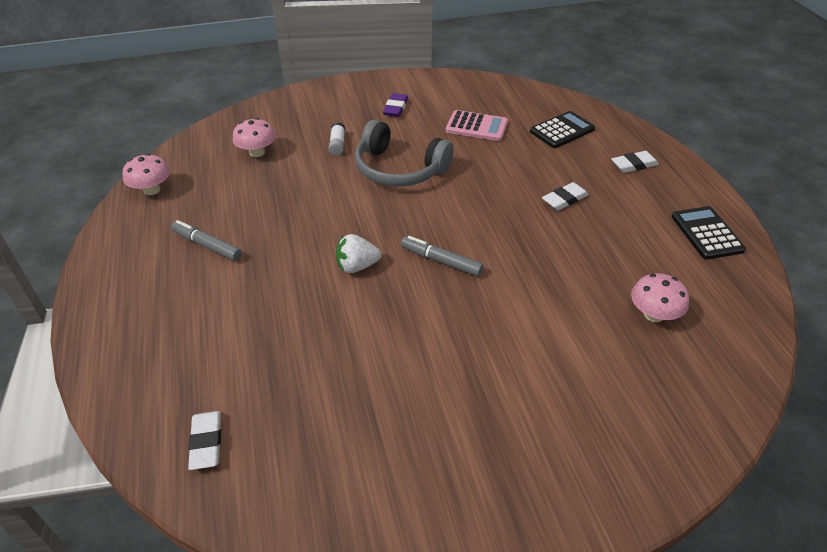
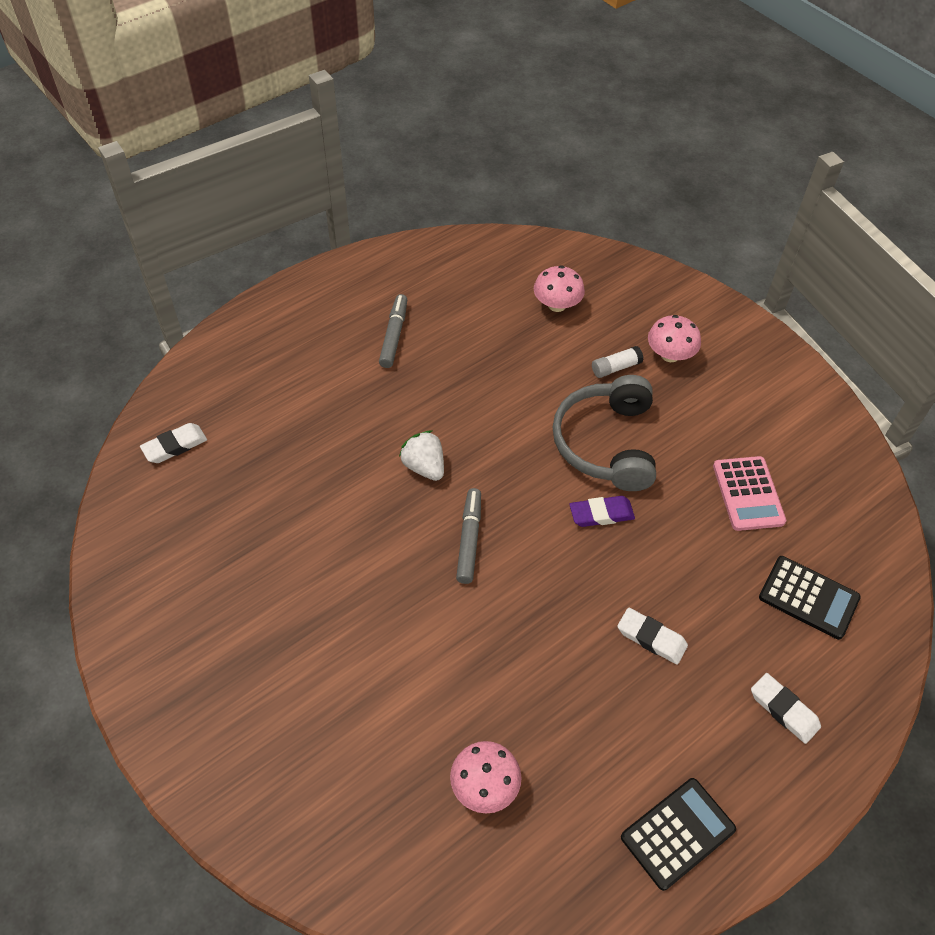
camera: 65 degrees right, 10 degrees up
pink mushroom [122,153,170,195] -> pink mushroom moved to [648,315,701,362]
purple eraser [383,93,408,117] -> purple eraser moved to [569,496,635,527]

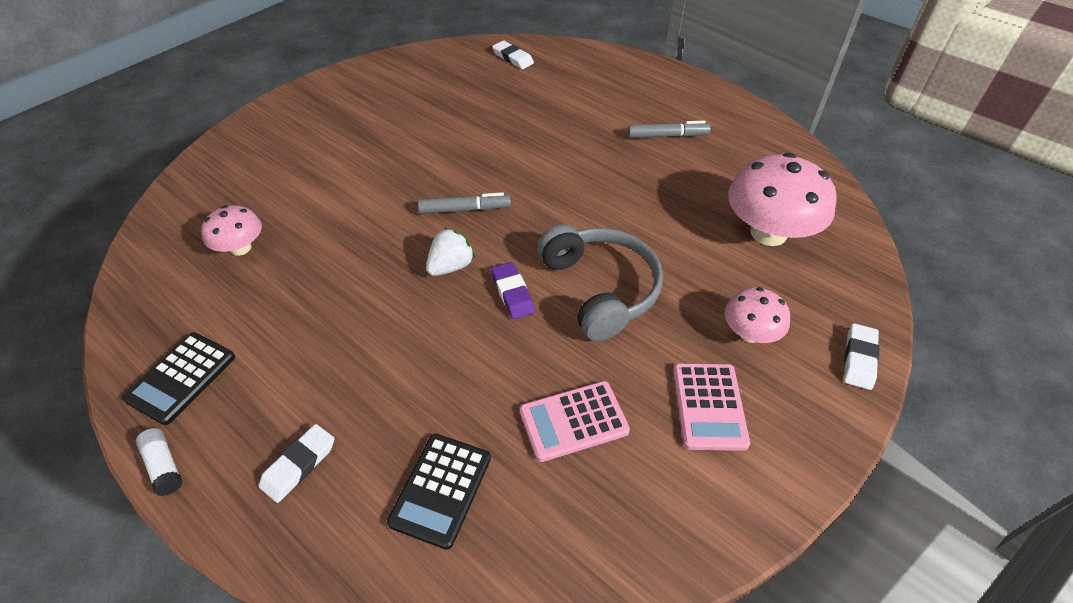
camera: 80 degrees right, 5 degrees down
white strawberry [399,431,444,481] -> white strawberry moved to [426,227,475,276]
pink mushroom [534,265,585,312] -> pink mushroom [728,153,837,246], size x1.82
grey headphones [553,375,656,491] -> grey headphones turned 75 degrees clockwise [537,224,663,341]
white glue stick [592,346,643,378] -> white glue stick moved to [136,428,183,496]
white eraser [617,608,688,665] -> white eraser moved to [844,323,880,390]
black calculator [621,778,736,891] -> black calculator turned 75 degrees clockwise [122,332,235,425]
none -> pink calculator [673,363,750,451]

